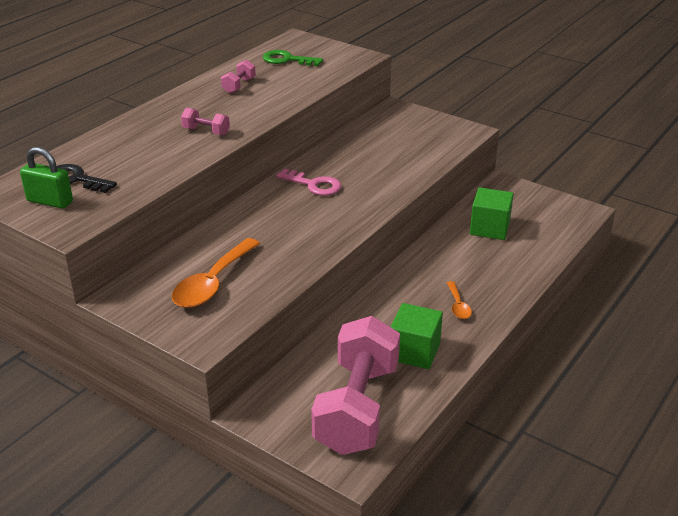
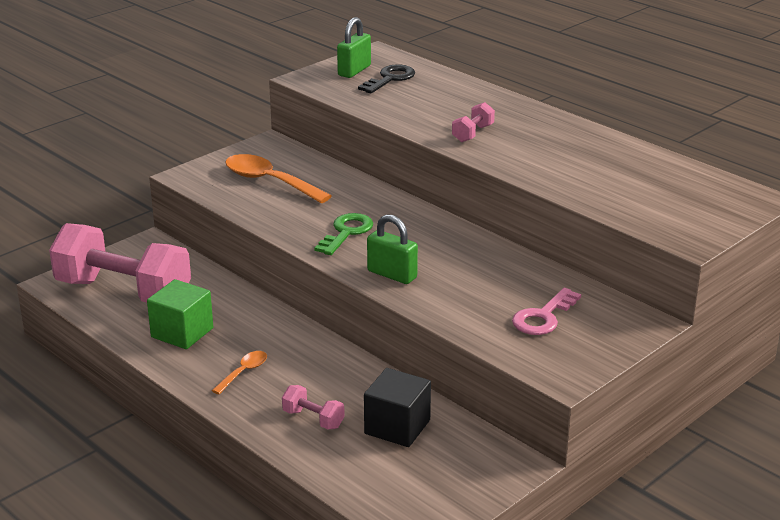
camera: 100 degrees right, 5 degrees down
pink dumbbell [221,60,256,93] -> pink dumbbell moved to [282,385,345,430]
green key [263,50,323,66] -> green key moved to [314,213,373,255]
pink key [276,168,342,196] -> pink key moved to [512,288,581,335]
orange spoon [447,281,472,319] -> orange spoon turned 120 degrees clockwise [212,351,267,394]
green cube [470,187,514,240] -> black cube [364,368,431,447]
none -> green padlock [367,214,418,284]

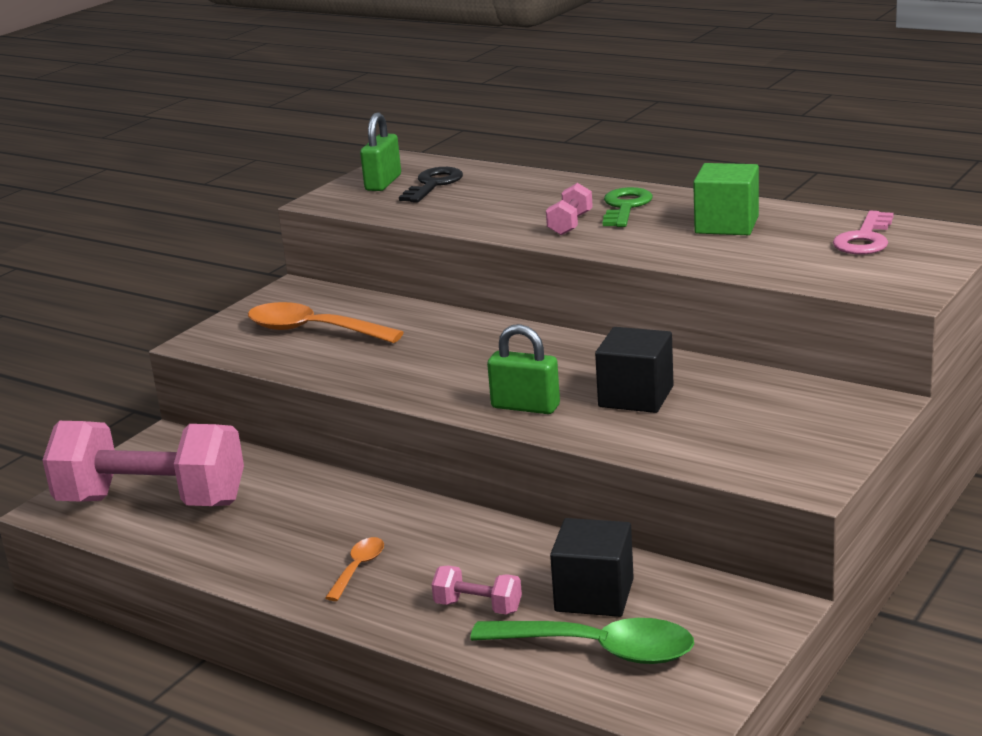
camera: 10 degrees left, 5 degrees down
green cube [147,279,213,349] -> green cube moved to [693,163,759,235]
green key [314,213,373,255] -> green key moved to [603,187,653,227]
pink key [512,288,581,335] -> pink key moved to [833,211,894,254]
none -> green spoon [470,618,694,664]
none -> black cube [595,327,674,413]

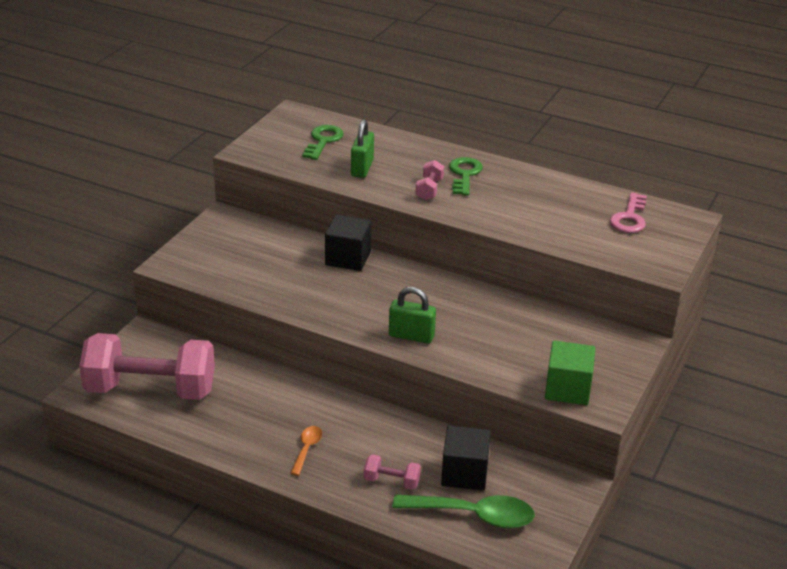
camera: 10 degrees left, 10 degrees up
orange spoon [248,302,404,343] -> none
green padlock [360,113,401,191] -> green padlock moved to [351,119,374,178]
black key [399,167,463,203] -> green key [302,125,344,160]
black cube [595,327,674,413] -> black cube moved to [325,215,372,271]
green cube [693,163,759,235] -> green cube moved to [545,341,596,405]

